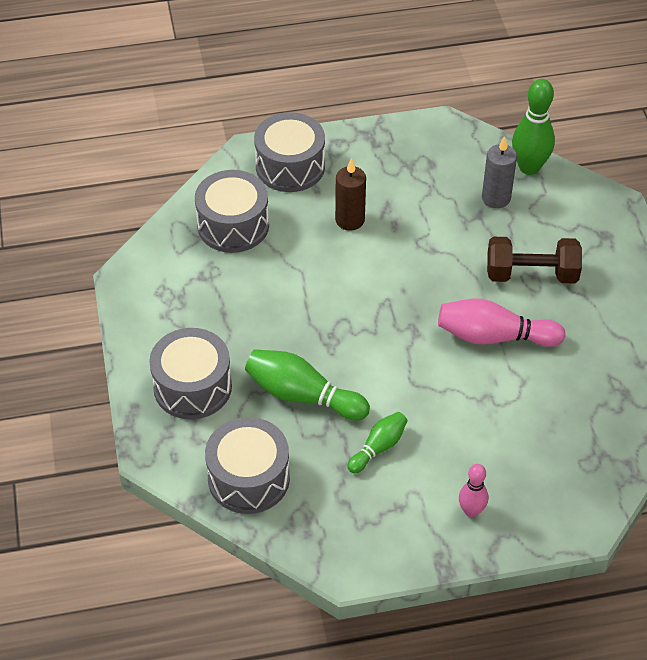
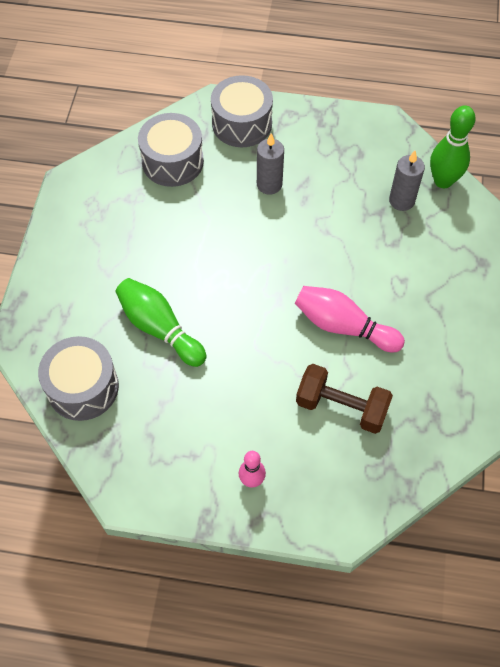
camera: 20 degrees right, 10 degrees up
grey drum [149,328,232,419] -> none
brown candle [335,158,366,231] -> grey candle [257,133,284,195]
green bowling pin [347,412,407,473] -> none
brown dumbbell [487,237,582,283] -> brown dumbbell moved to [296,364,393,434]

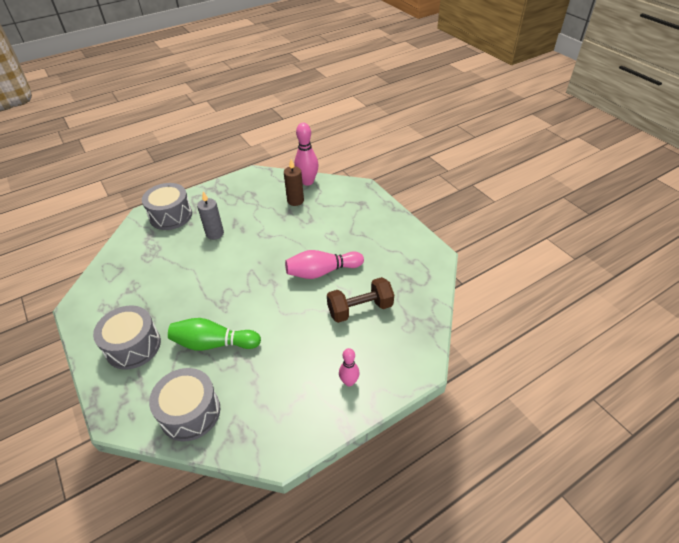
camera: 40 degrees left, 15 degrees down
grey drum [138,113,204,187] -> grey drum moved to [93,305,161,370]
grey candle [389,151,425,211] -> brown candle [284,159,304,206]
green bowling pin [430,105,476,188] -> pink bowling pin [294,123,319,186]

